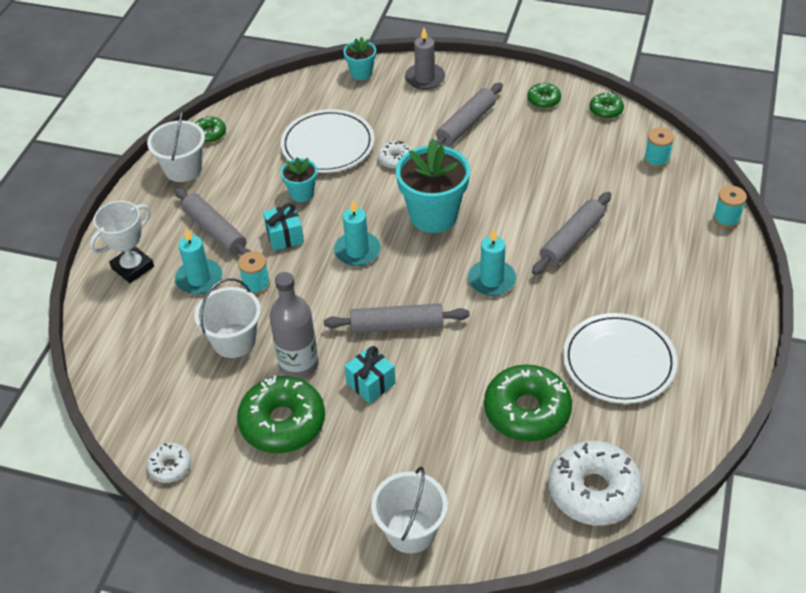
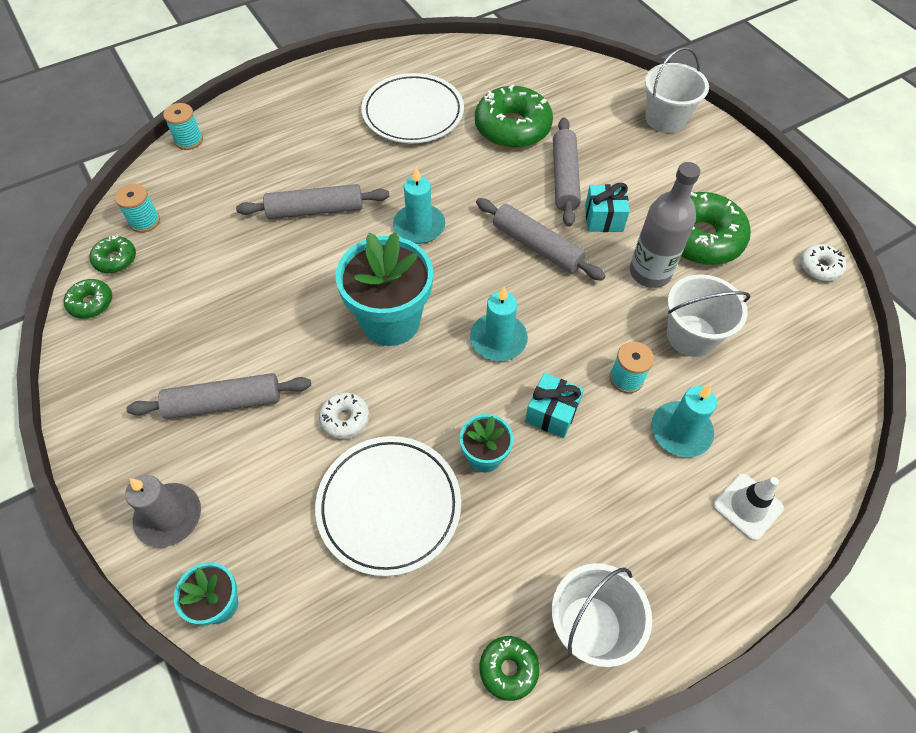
camera: 140 degrees left, 10 degrees up
white trophy [89,201,154,283] -> white traffic cone [713,473,784,541]
grey rolling pin [175,187,251,256] -> grey rolling pin moved to [553,117,581,227]
green donut [527,83,561,109] -> green donut moved to [90,235,136,273]
white donut [549,441,643,526] -> none

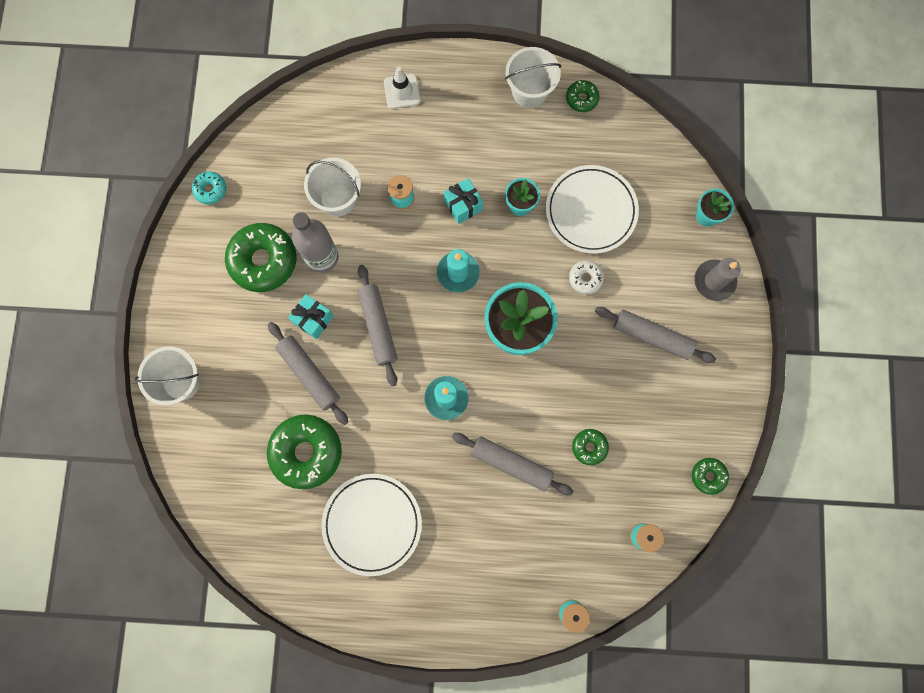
camera: 145 degrees left, 20 degrees up
green donut [90,235,136,273] -> green donut moved to [572,429,609,465]
grey rolling pin [553,117,581,227] -> grey rolling pin turned 75 degrees counterclockwise [268,322,348,425]
turquoise candle [651,385,717,457] -> none
white donut [800,244,846,281] -> turquoise donut [192,171,226,204]

